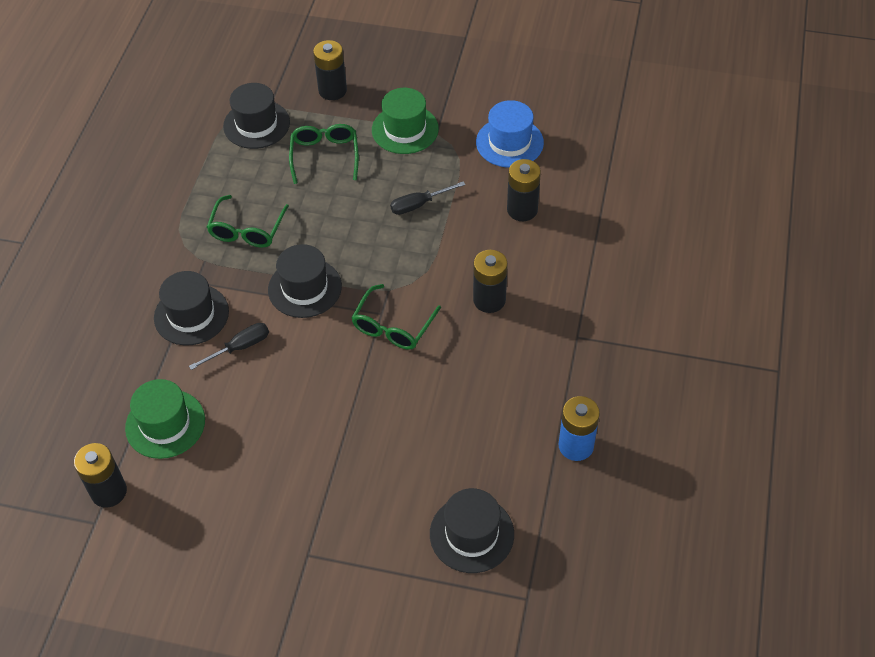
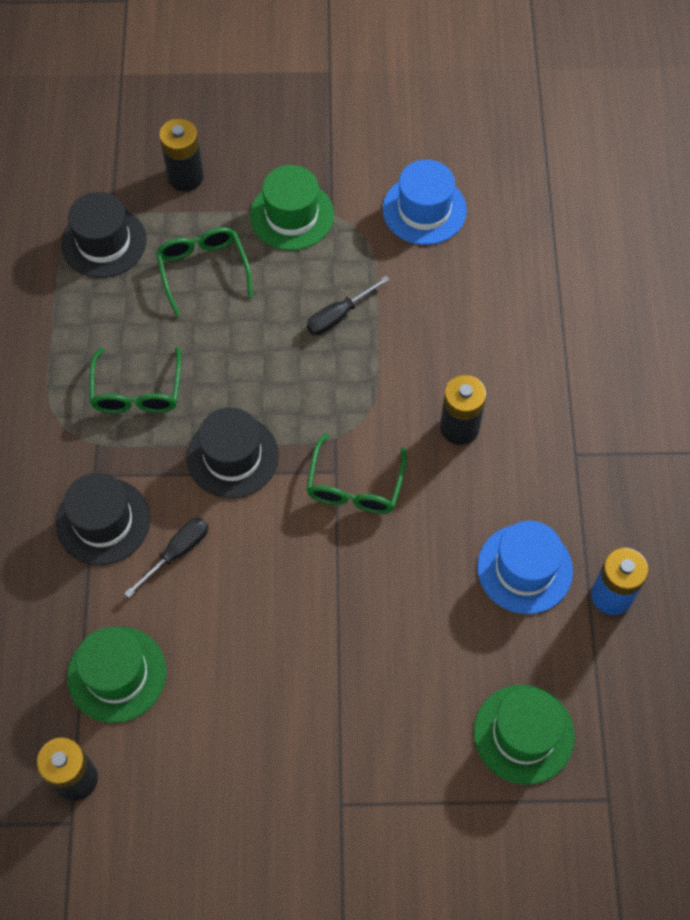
camera: 15 degrees left, 10 degrees up
black hat [430,488,514,573] -> green hat [474,685,575,785]
black battery [507,159,541,221] -> none
none -> blue hat [477,521,573,614]

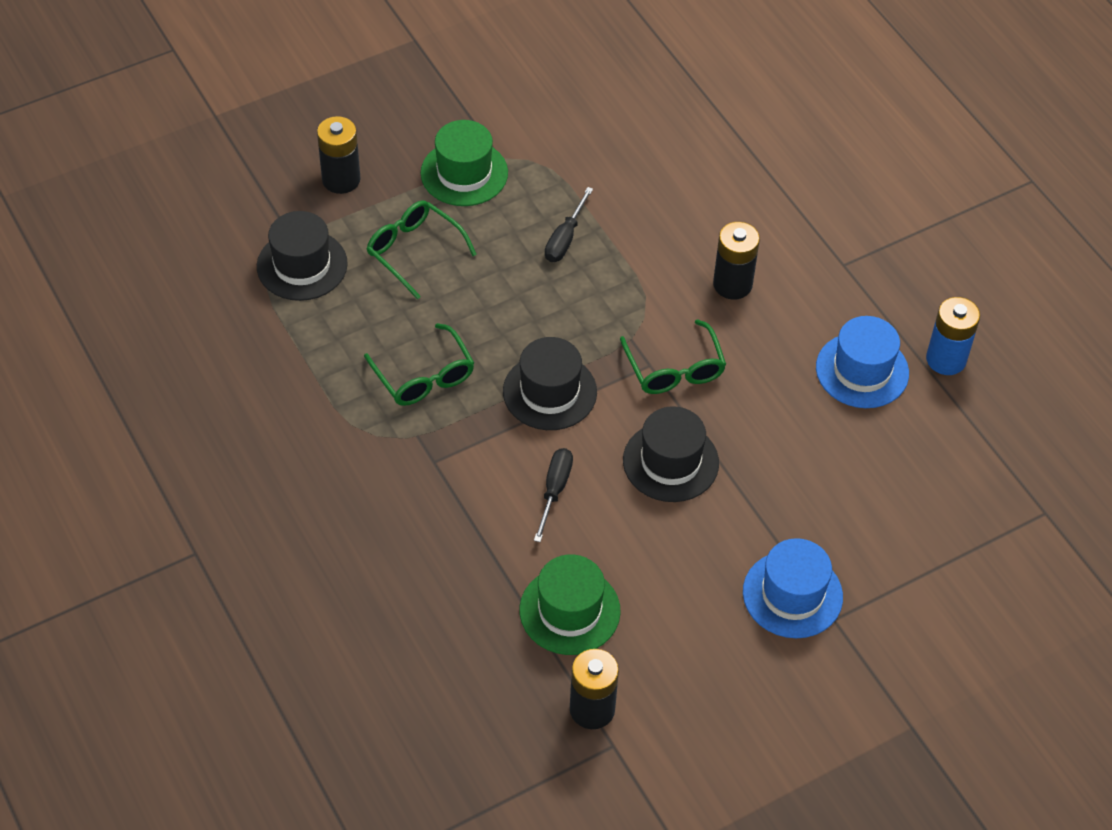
camera: 30 degrees left, 10 degrees down
black hat [56,473,150,565] -> black hat moved to [623,406,719,502]
blue hat [383,160,467,245] -> blue hat moved to [743,538,843,638]
green hat [474,685,575,785] -> none

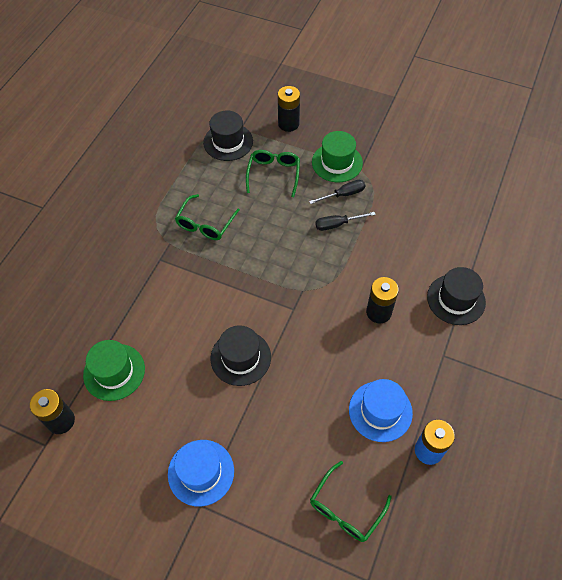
camera: 55 degrees right, 5 degrees up
black hat [503,337,597,430] -> black hat moved to [427,267,486,325]
black screwdriver [534,448,573,542] -> black screwdriver moved to [309,180,365,204]
green glasses [620,319,726,394] -> green glasses moved to [310,461,392,542]

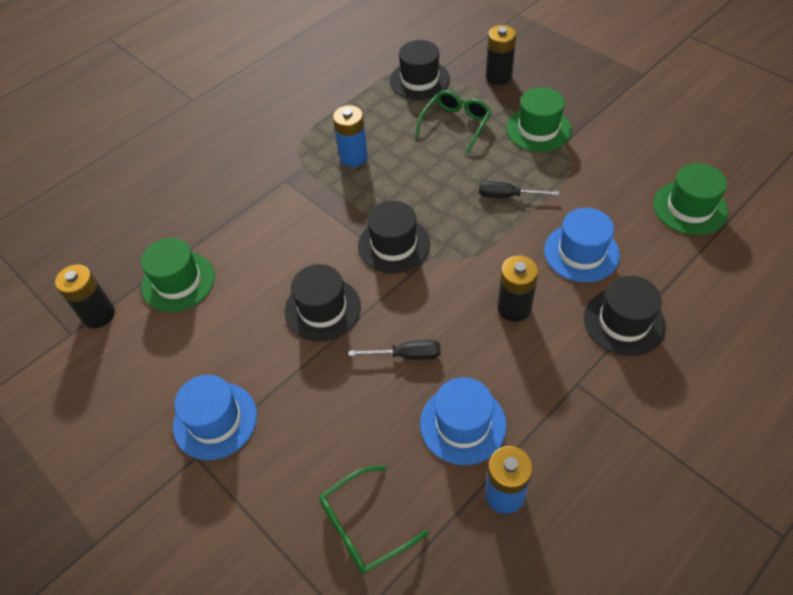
camera: 25 degrees right, 5 degrees down
green glasses [175,194,240,240] -> blue battery [333,105,368,167]
black screwdriver [309,180,365,204] -> black screwdriver moved to [349,340,440,360]
none -> black hat [358,201,430,273]
none -> blue hat [544,208,620,282]
none -> green hat [653,163,728,235]

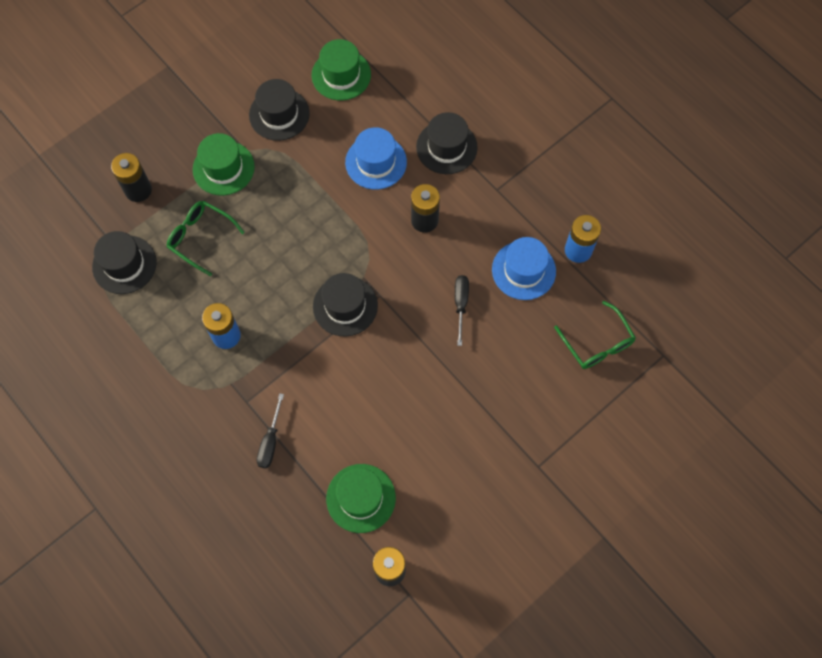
camera: 90 degrees left, 15 degrees up
blue hat [173,375,257,460] -> none
black hat [284,264,361,342] -> black hat moved to [249,79,310,141]
black screwdriver [479,181,559,198] -> black screwdriver moved to [257,393,284,468]

